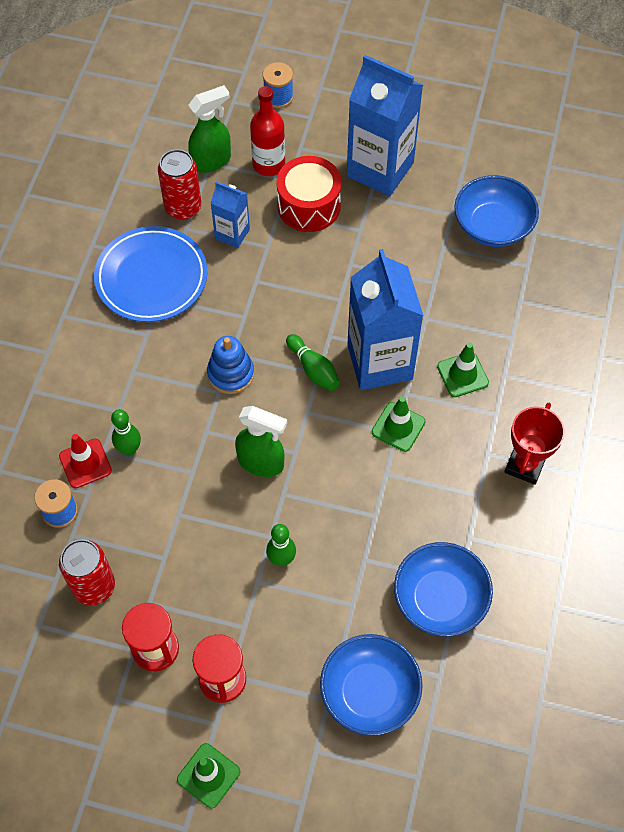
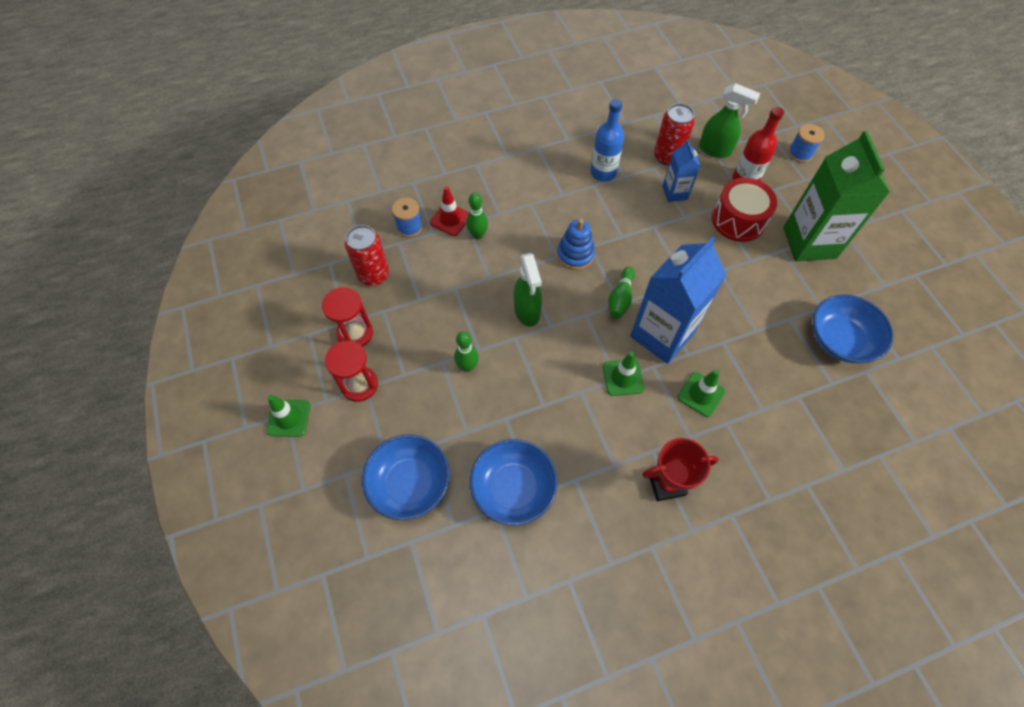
camera: 55 degrees right, 0 degrees up
blue plate [94,226,208,322] -> blue bottle [590,99,624,181]
blue carton [347,55,423,197] -> green carton [783,131,890,261]

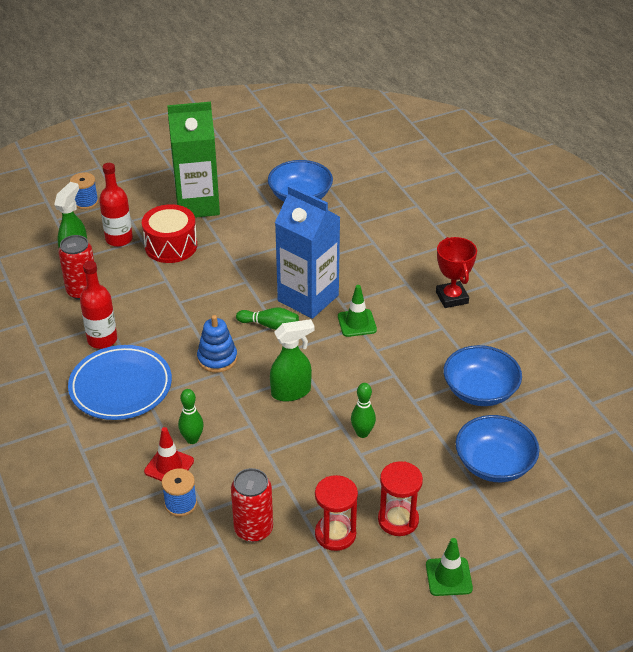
camera: 95 degrees left, 20 degrees down
blue bottle [590,99,624,181] -> red bottle [80,261,117,349]
blue carton [663,140,700,202] -> none
green traffic cone [677,370,725,417] -> none
none -> blue plate [68,345,172,420]

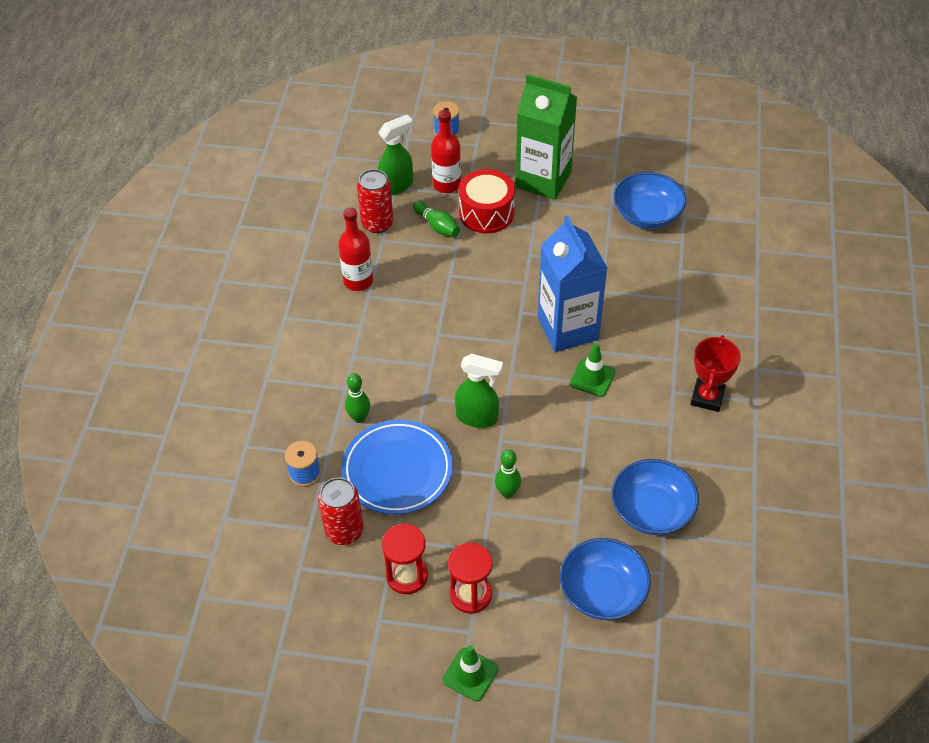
camera: 35 degrees right, 10 degrees up
blue plate [68,345,172,420] -> blue plate moved to [341,420,453,515]
red traffic cone [144,427,194,481] -> none
blue stacking toy [197,315,237,373] -> none
green bowling pin [236,308,299,330] -> green bowling pin moved to [413,201,460,237]

